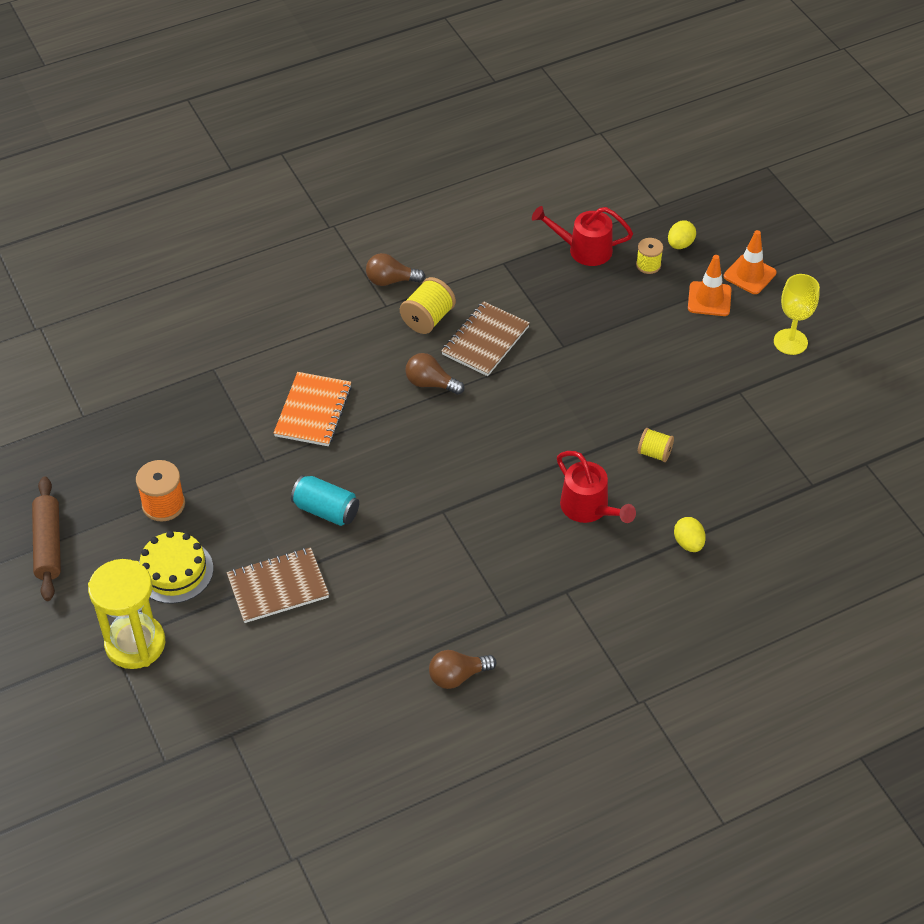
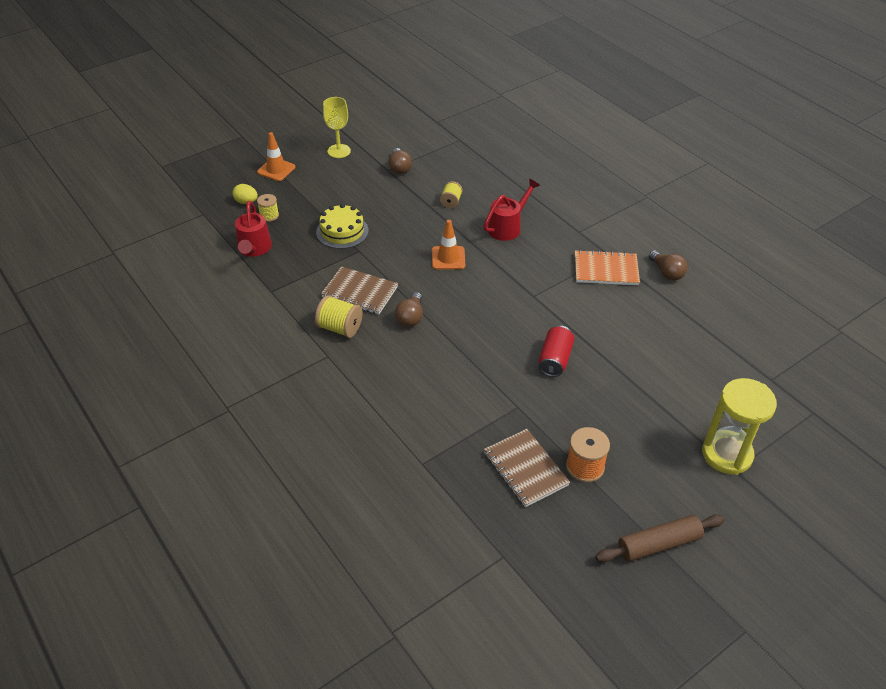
camera: 100 degrees left, 5 degrees down
yellow cake [139,531,214,604] -> yellow cake moved to [316,204,369,249]
brown notebook [227,547,329,623] -> brown notebook moved to [484,429,570,507]
orange notebook [274,372,352,446] -> orange notebook moved to [575,250,640,285]
turquoise can [291,475,359,526] -> red can [538,326,574,377]
brown light bulb [366,253,425,286] -> brown light bulb moved to [389,148,412,174]
yellow egg [674,517,706,552] -> none
orange traffic cone [688,255,732,316] -> orange traffic cone moved to [432,220,465,270]

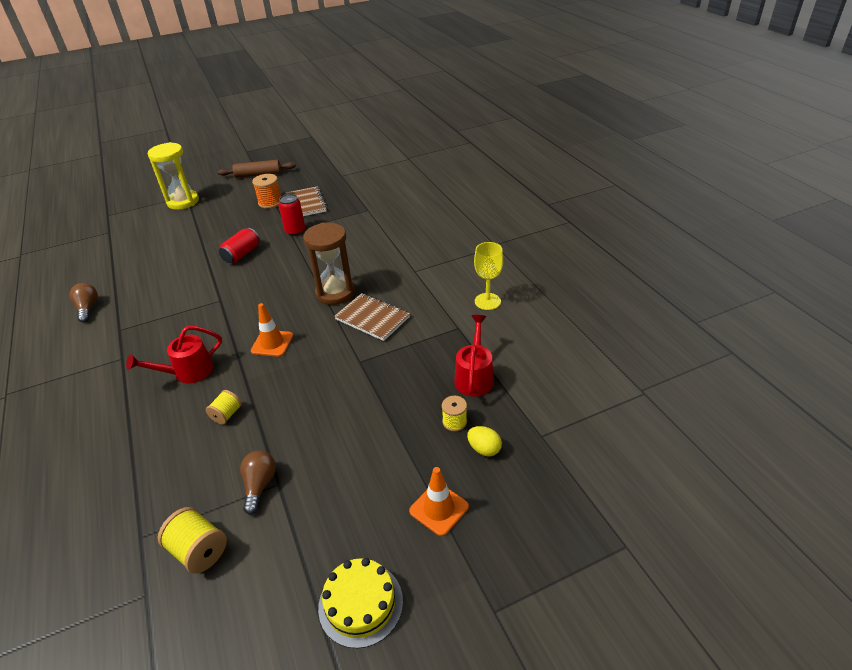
camera: 165 degrees left, 5 degrees down
yellow spool [315,295,363,338] -> yellow spool moved to [158,507,227,574]
yellow cake [316,204,369,249] -> yellow cake moved to [318,558,403,649]
yellow goblet [323,97,351,158] -> yellow goblet moved to [474,242,503,310]
brown light bulb [395,292,423,327] -> brown hourglass [303,222,355,305]
orange notebook [575,250,640,285] -> none
none -> red can [278,194,305,236]

